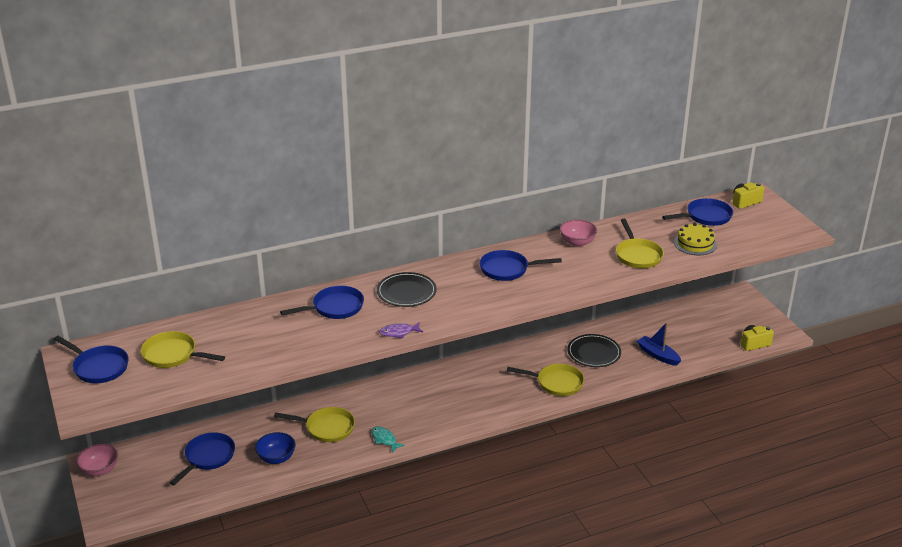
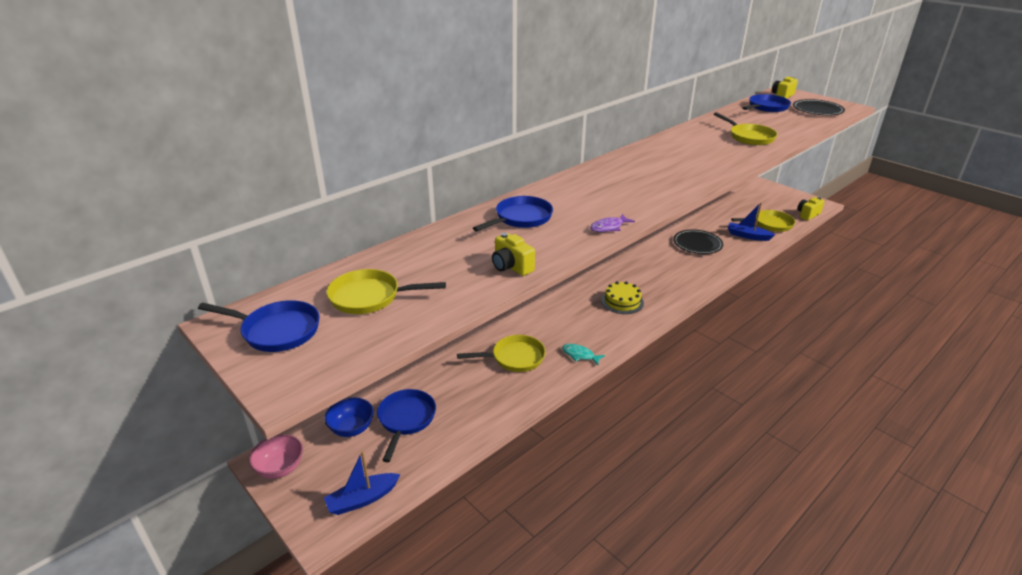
camera: 20 degrees left, 0 degrees up
blue bowl [255,432,296,464] -> blue bowl moved to [324,397,374,437]
black plate [377,272,437,307] -> black plate moved to [793,99,845,115]
blue pan [480,250,562,281] -> none
yellow pan [507,364,584,396] -> yellow pan moved to [731,210,795,232]
pink bowl [560,219,597,247] -> none
yellow cake [674,223,717,255] -> yellow cake moved to [601,281,644,314]
none -> blue boat [324,451,401,515]
none -> yellow camera [492,233,535,276]

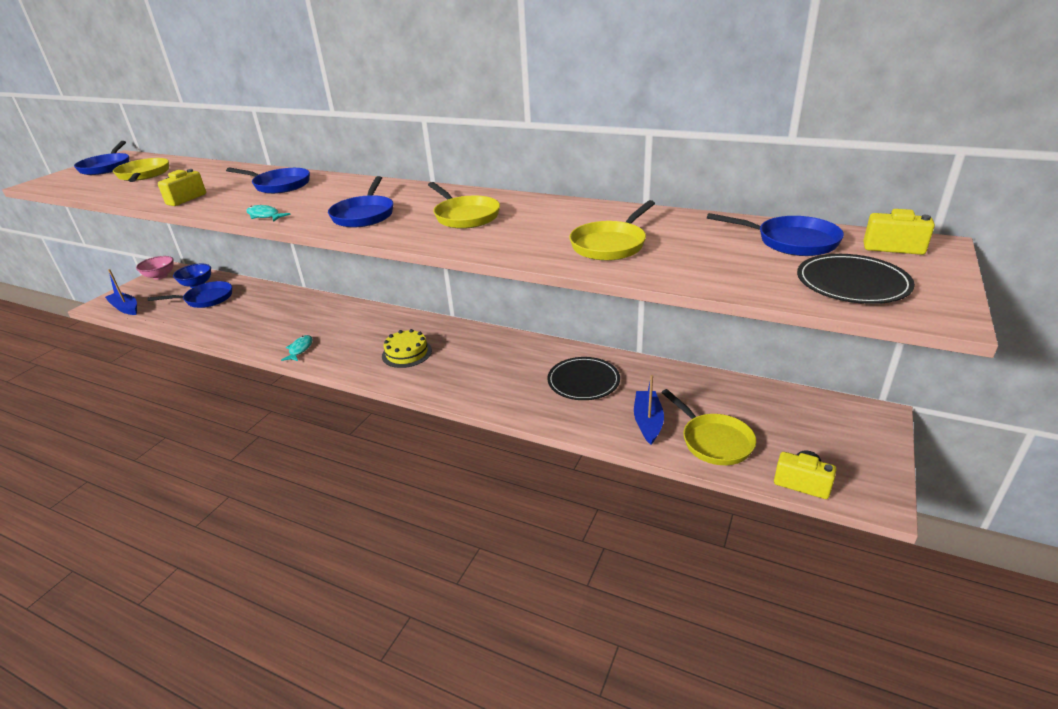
camera: 70 degrees right, 0 degrees up
yellow pan [457,335,545,372] -> yellow pan moved to [428,182,500,229]
purple fish [590,214,635,232] -> turquoise fish [246,205,291,222]
none -> blue pan [328,176,394,227]

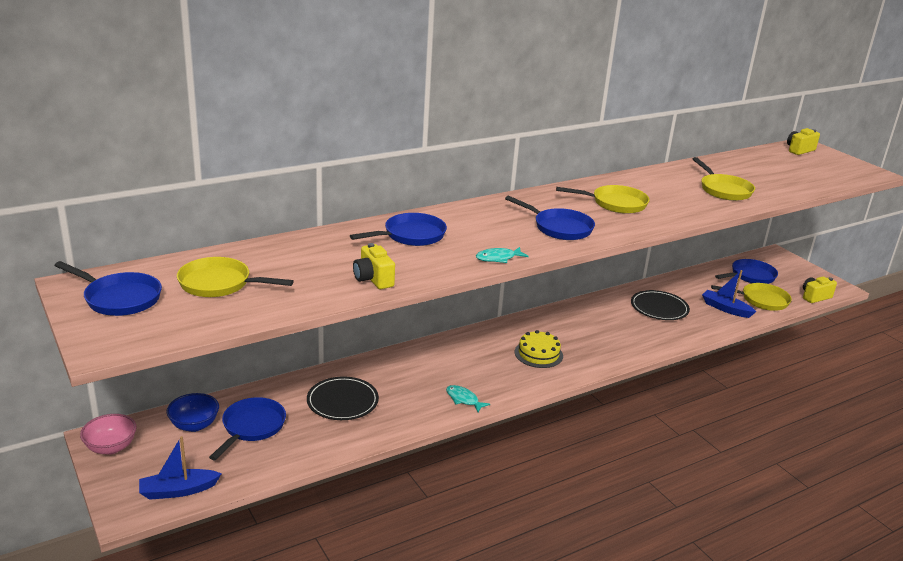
camera: 60 degrees left, 5 degrees down
blue pan [707,213,844,256] -> blue pan moved to [715,259,778,284]
black plate [797,254,915,304] -> black plate moved to [307,377,379,420]

